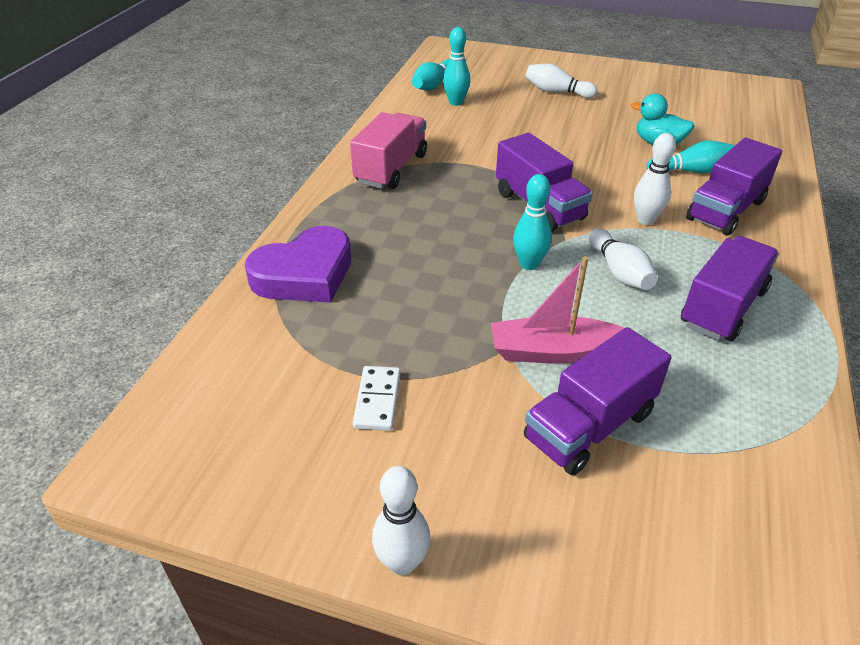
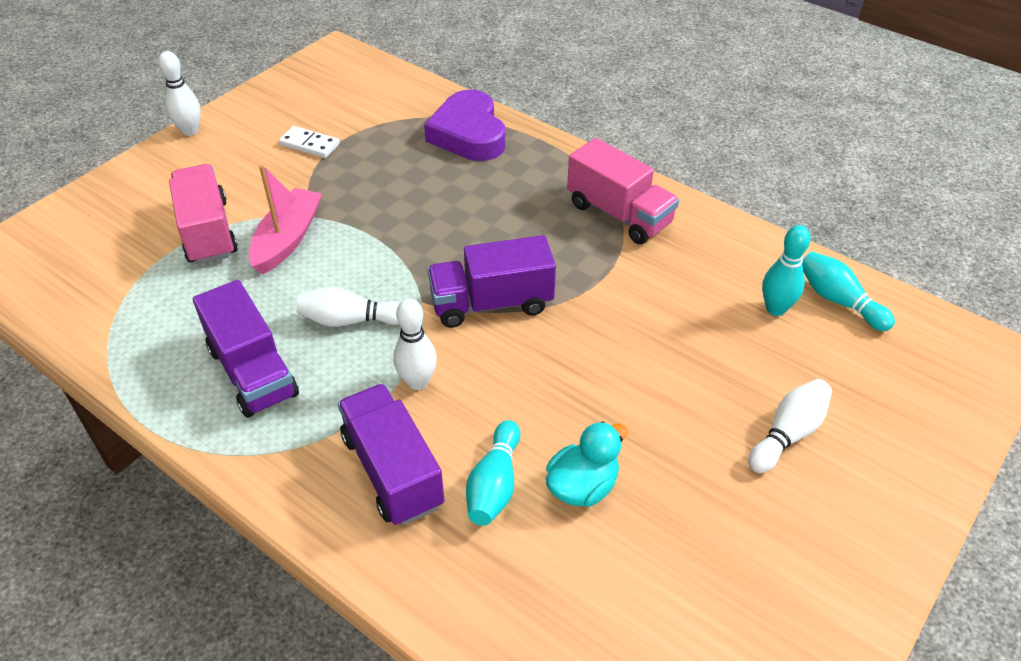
camera: 110 degrees right, 5 degrees up
turquoise bowling pin [513,174,552,270] -> none
purple truck [524,327,671,476] -> pink truck [169,164,238,264]

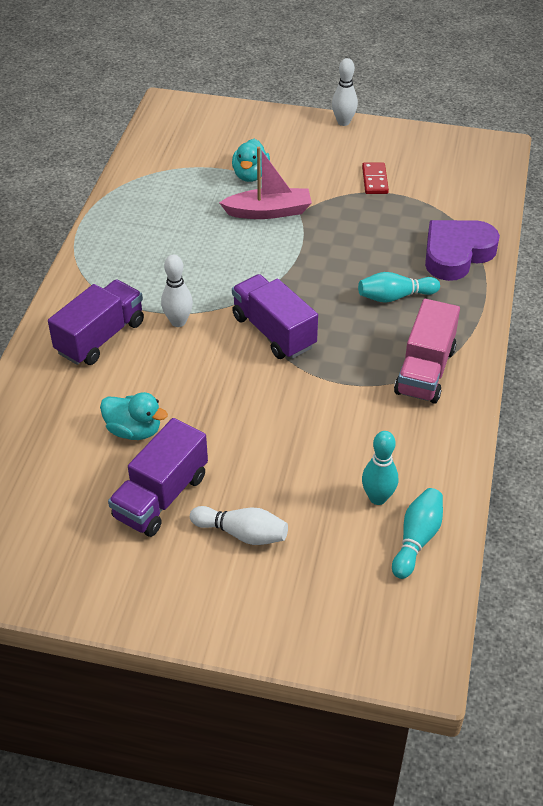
camera: 65 degrees right, 0 degrees up
pink truck [169,164,238,264] -> turquoise duck [232,139,270,182]
purple truck [193,280,299,418] -> purple truck moved to [108,418,208,537]
white domino [279,126,340,158] -> red domino [362,162,389,194]
white bowling pin [297,287,400,327] -> none
turquoise bowling pin [466,420,520,526] -> turquoise bowling pin moved to [358,272,440,303]

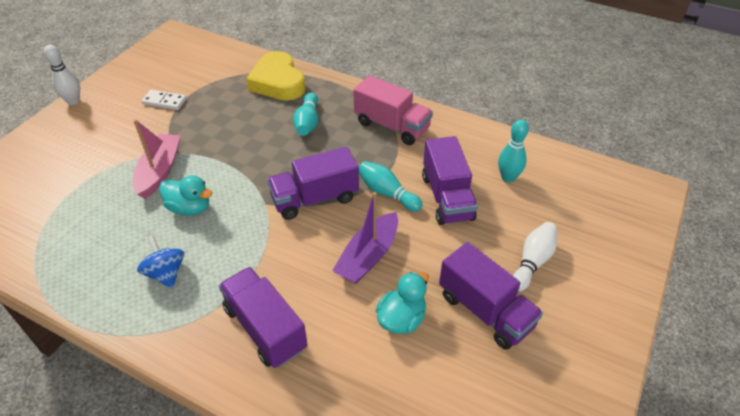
camera: 75 degrees left, 0 degrees up
white bowling pin [161,255,193,327] -> none
turquoise duck [232,139,270,182] -> turquoise duck moved to [159,175,212,216]
red domino [362,162,389,194] -> white domino [142,90,187,110]
turquoise bowling pin [392,488,443,579] -> turquoise bowling pin moved to [359,161,423,212]
purple heart [425,220,500,281] -> yellow heart [246,51,305,100]
none -> blue spinning top [137,236,184,288]
none -> purple boat [332,192,398,284]
none -> purple truck [422,136,478,225]

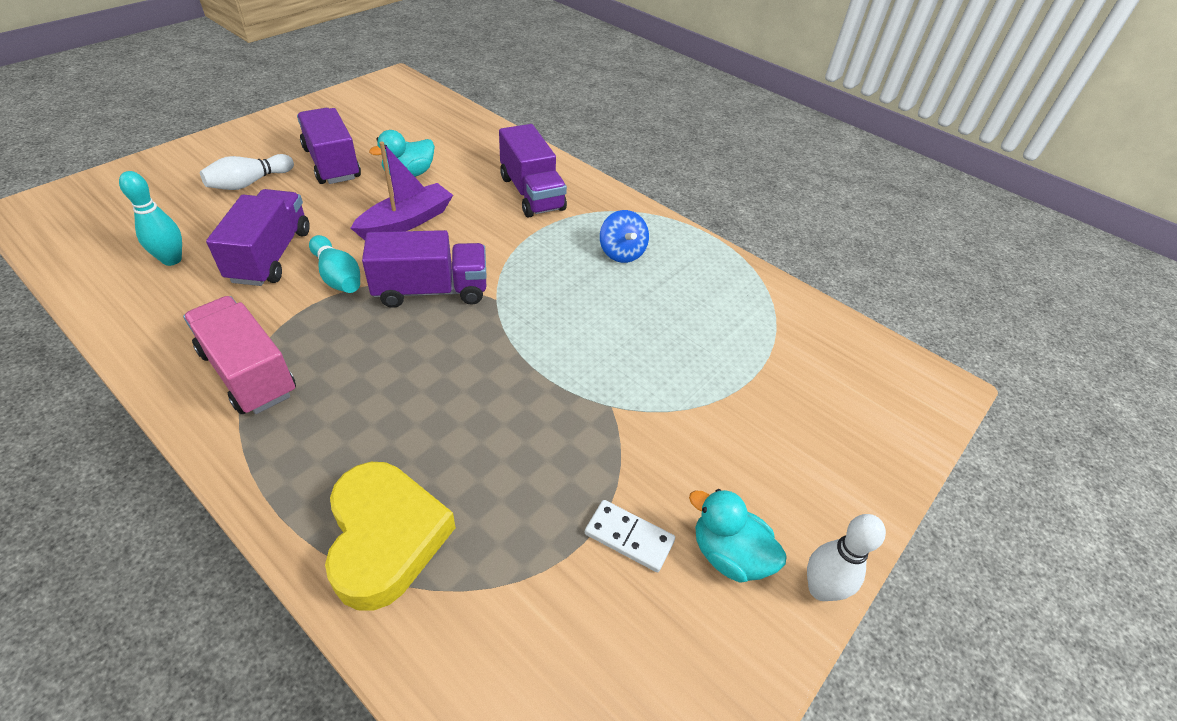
camera: 170 degrees left, 0 degrees up
pink boat [133,119,180,199] -> none
turquoise duck [159,175,212,216] -> turquoise duck moved to [689,489,786,583]
turquoise bowling pin [293,93,318,136] -> none

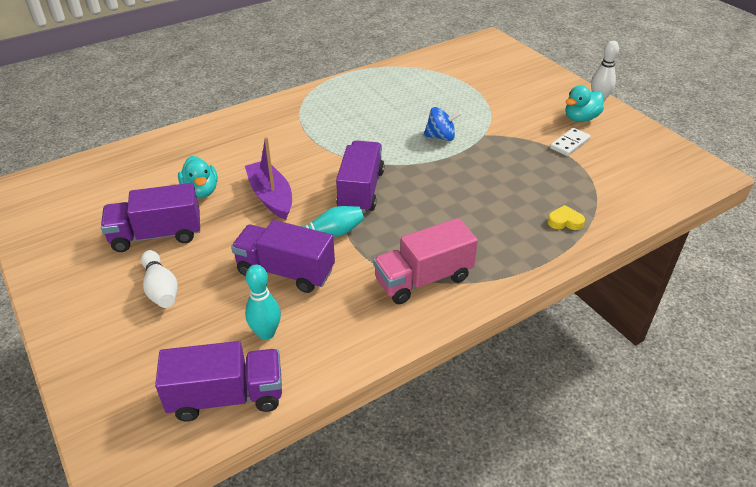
camera: 70 degrees left, 5 degrees down
yellow heart [325,462,456,611] -> yellow heart [547,205,585,230], size x0.43
purple truck [499,124,567,217] -> purple truck moved to [155,341,282,421]
blue spinning top [600,210,649,263] -> blue spinning top moved to [424,107,462,141]

